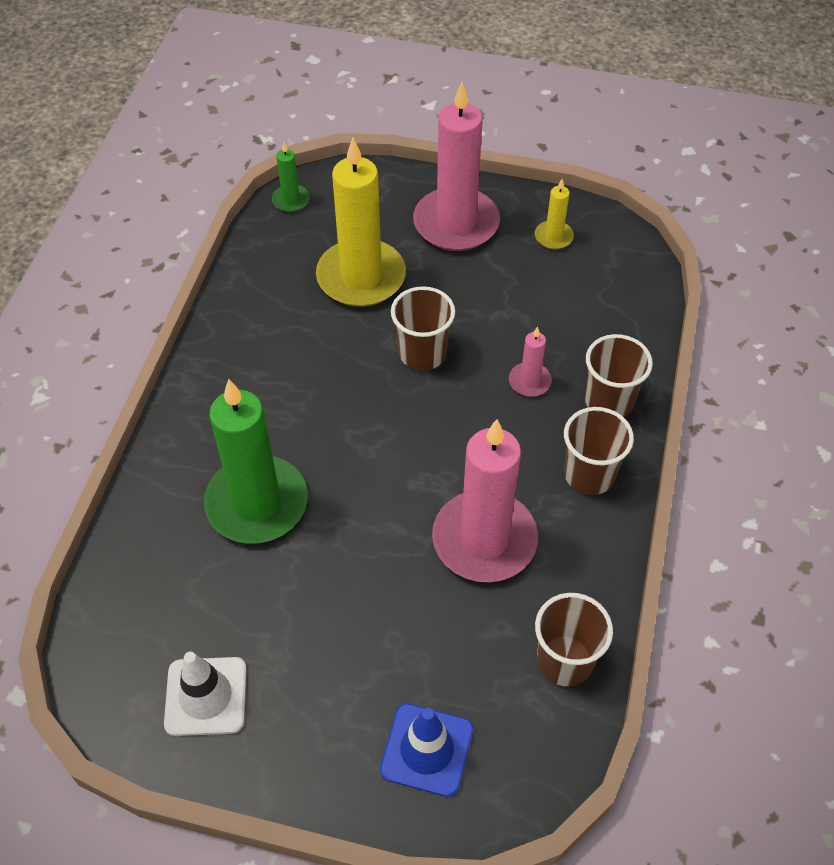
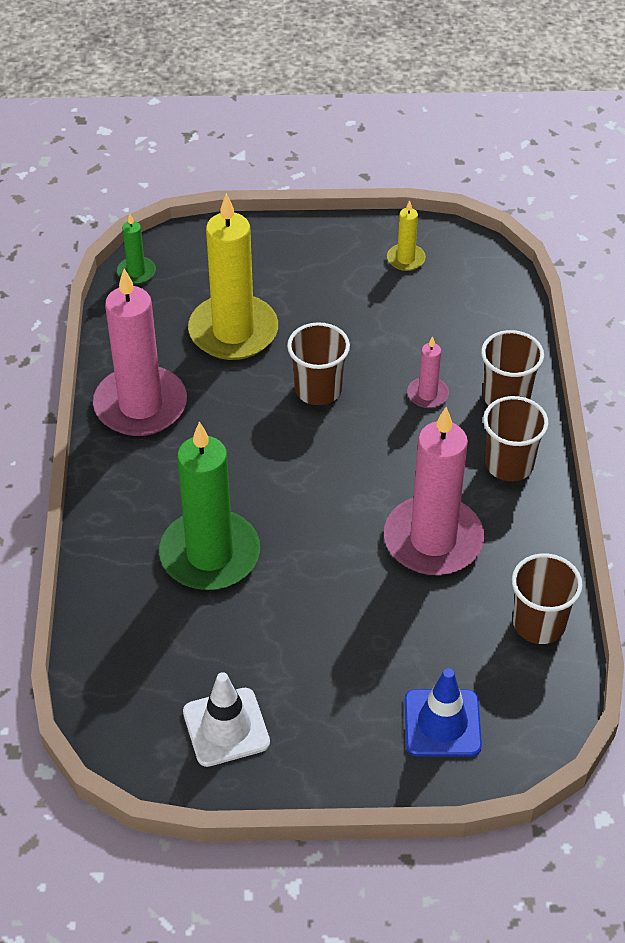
camera: 15 degrees left, 5 degrees down
pink candle [413,82,500,251] -> pink candle moved to [93,269,187,436]

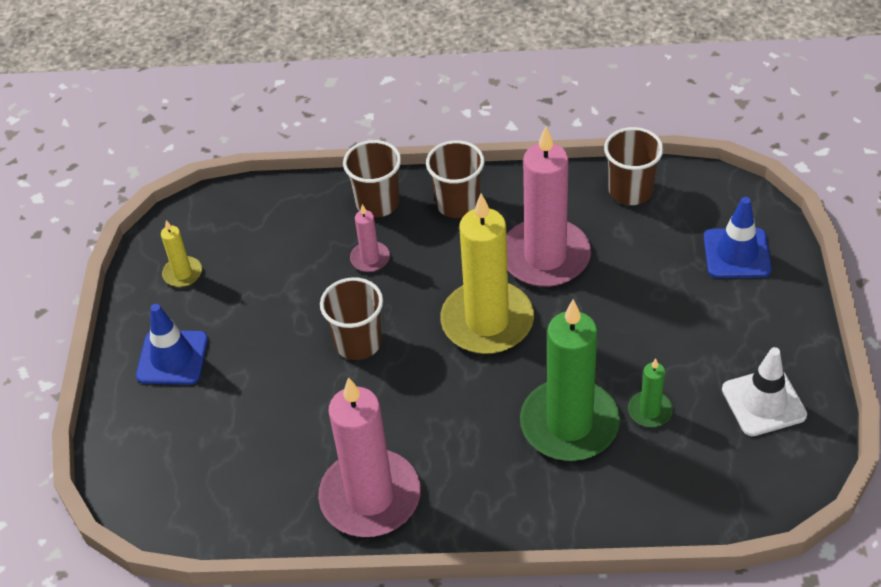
camera: 85 degrees left, 0 degrees up
green candle [117,214,156,284] -> green candle moved to [628,358,673,427]
yellow candle [188,194,278,360] -> yellow candle moved to [440,193,534,354]
none -> blue traffic cone [136,304,208,385]

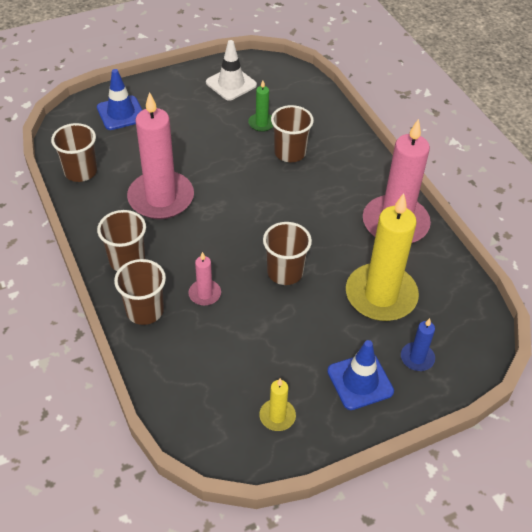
camera: 120 degrees left, 0 degrees up
yellow candle [440,193,534,354] -> yellow candle moved to [346,193,419,321]
green candle [520,299,620,461] -> brown cup [271,105,314,162]
none -> blue candle [401,318,435,371]

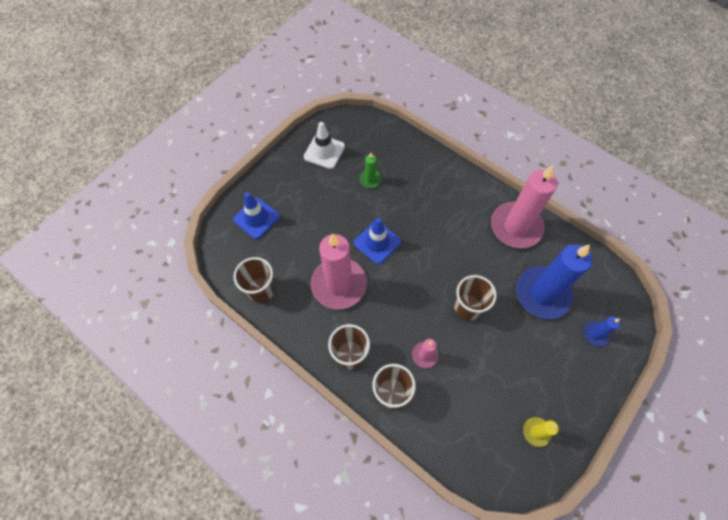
camera: 25 degrees left, 15 degrees up
brown cup [271,105,314,162] -> none
blue traffic cone [327,340,394,410] -> blue traffic cone moved to [354,218,401,264]
yellow candle [346,193,419,321] -> blue candle [516,244,592,319]

